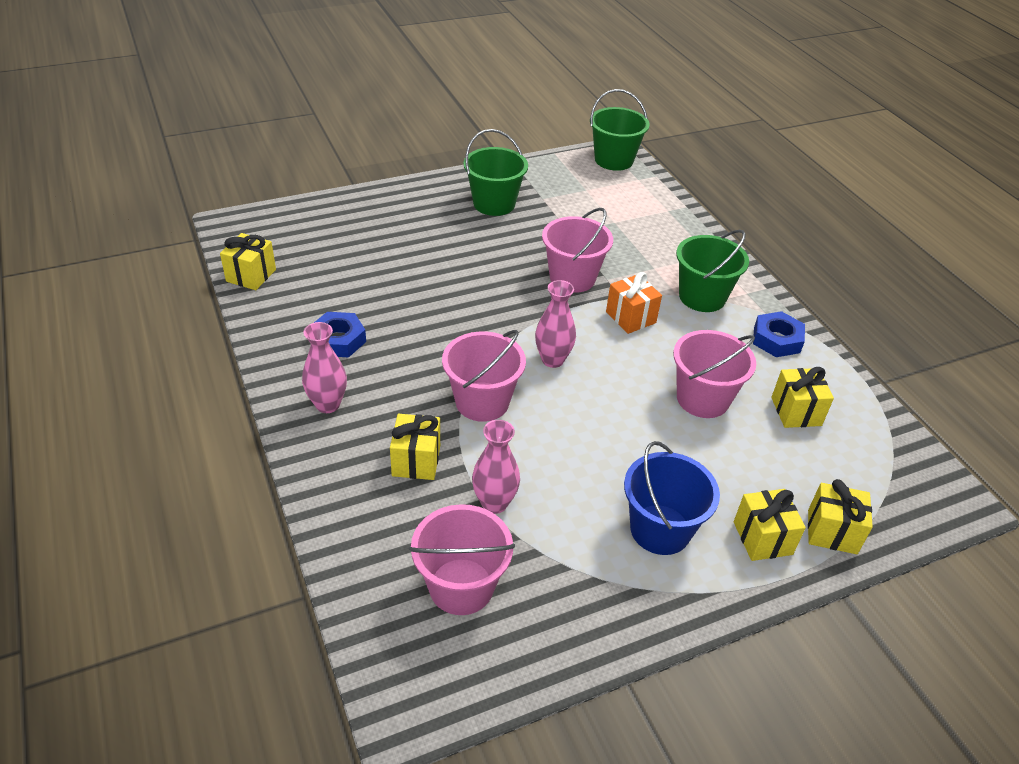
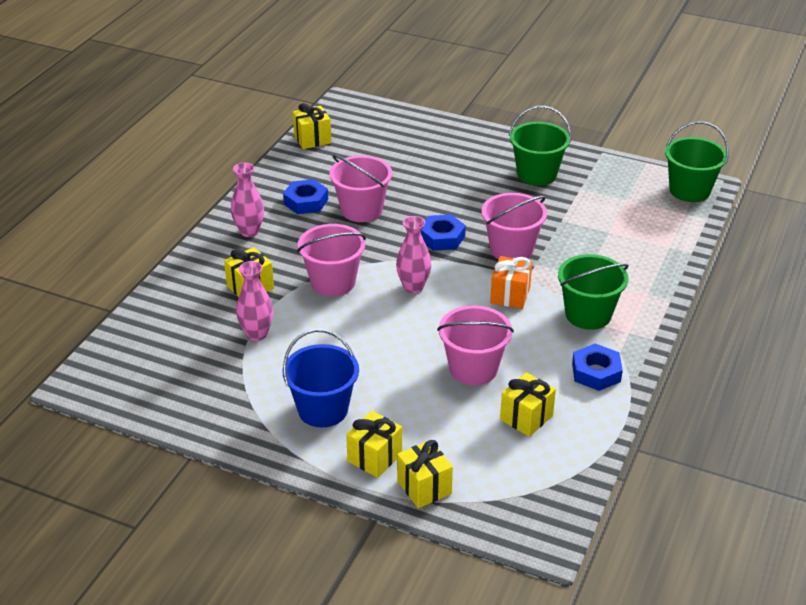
camera: 50 degrees right, 5 degrees down
pink bucket [409,504,515,615] -> pink bucket moved to [329,155,392,222]
none -> blue nut [421,214,466,251]

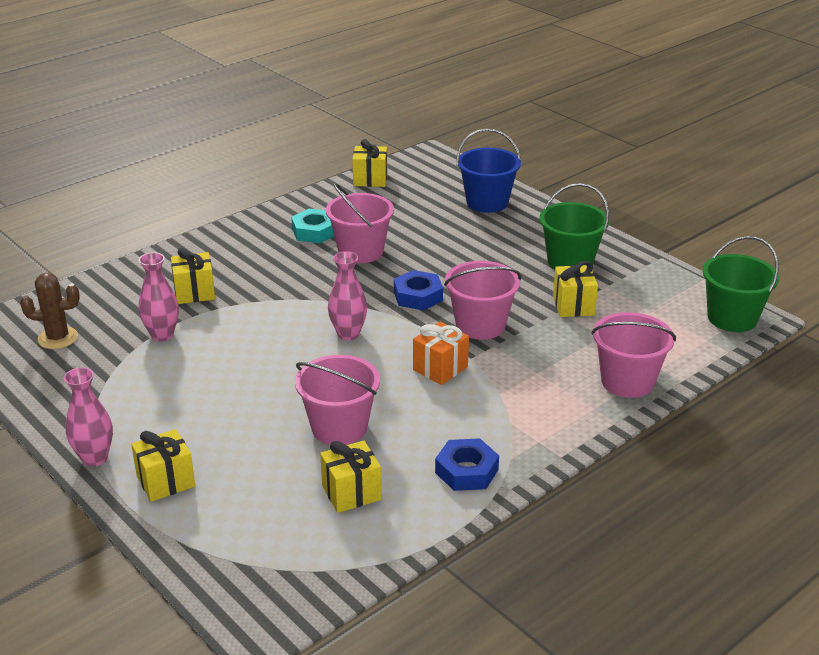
camera: 25 degrees right, 5 degrees down
pink vase [231,163,264,237] -> pink vase moved to [64,367,113,467]
blue nut [283,179,328,214] -> turquoise nut [291,209,334,243]
blue bucket [283,329,359,427] -> blue bucket moved to [457,128,521,213]
pink bucket [297,224,366,296] -> pink bucket moved to [591,312,676,398]
yellow gift [397,440,453,508] -> yellow gift moved to [553,261,598,317]
green bucket [558,254,629,330] -> none
none -> brown cactus [20,273,80,349]

